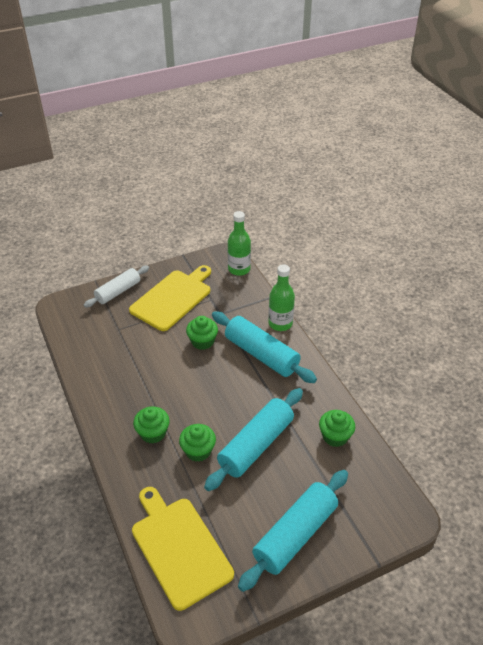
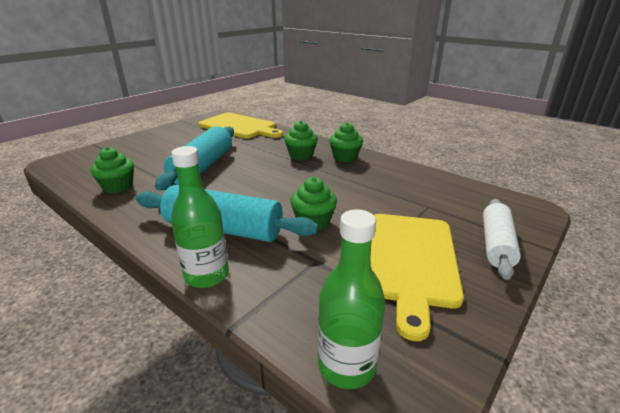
camera: 155 degrees right, 15 degrees down
green cupcake [179,424,216,462] -> green cupcake moved to [329,122,363,162]
turquoise rolling pin [238,470,348,592] -> none

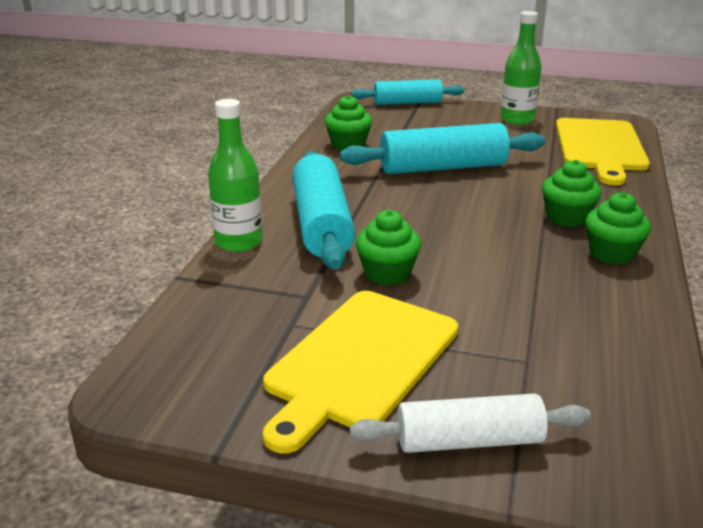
camera: 65 degrees right, 0 degrees up
green bottle [318,209,385,389] -> green bottle moved to [500,11,542,125]
yellow cutting board [370,214,464,341] -> yellow cutting board turned 45 degrees counterclockwise [263,291,458,454]
none -> turquoise rolling pin [352,79,464,105]

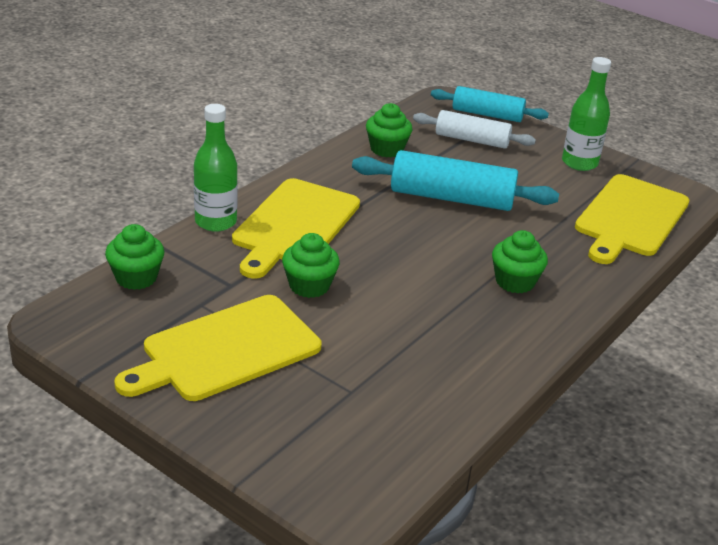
camera: 20 degrees right, 5 degrees up
turquoise rolling pin [292,151,355,270] -> yellow cutting board [232,178,360,279]
white rolling pin [350,394,591,453] -> white rolling pin moved to [413,110,536,149]
green cupcake [585,192,651,265] -> green cupcake moved to [105,224,164,290]

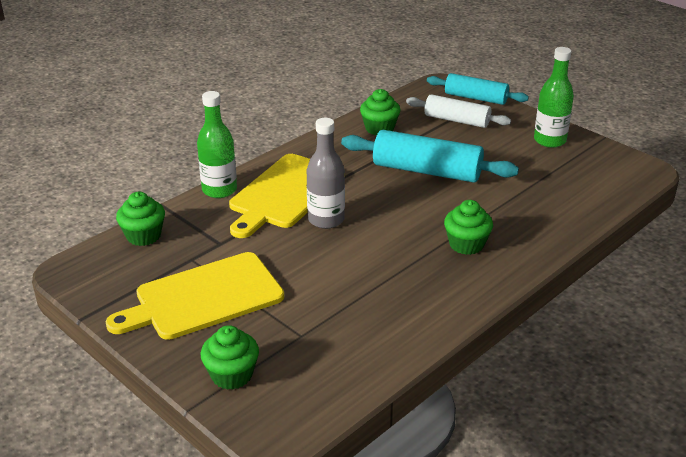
camera: 10 degrees right, 0 degrees up
green cupcake [282,233,340,298] -> green cupcake moved to [201,325,259,390]
yellow cutting board [575,174,689,264] -> none
none -> grey bottle [307,118,345,229]

